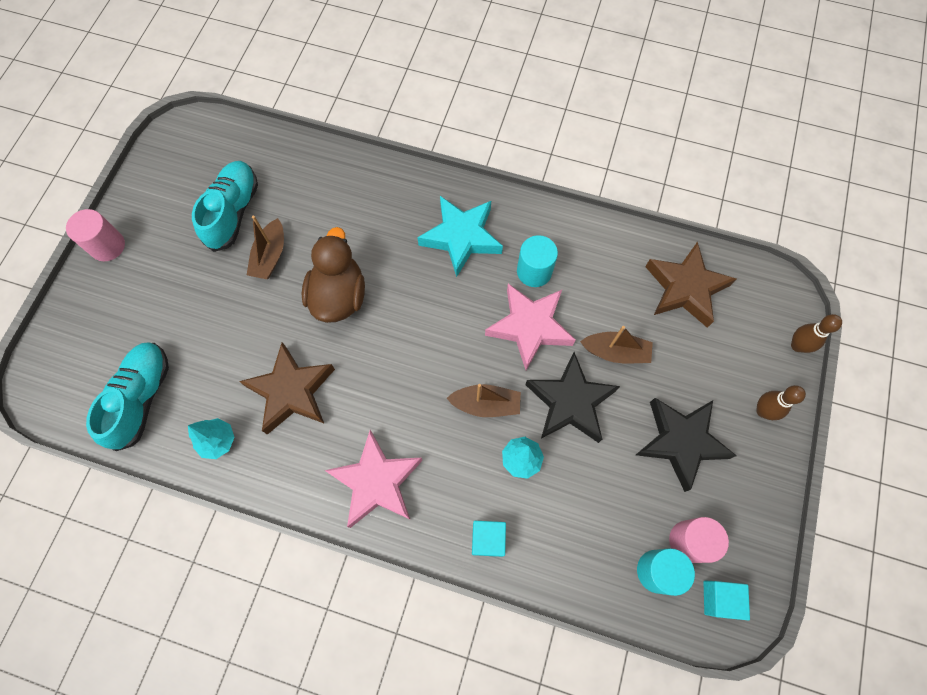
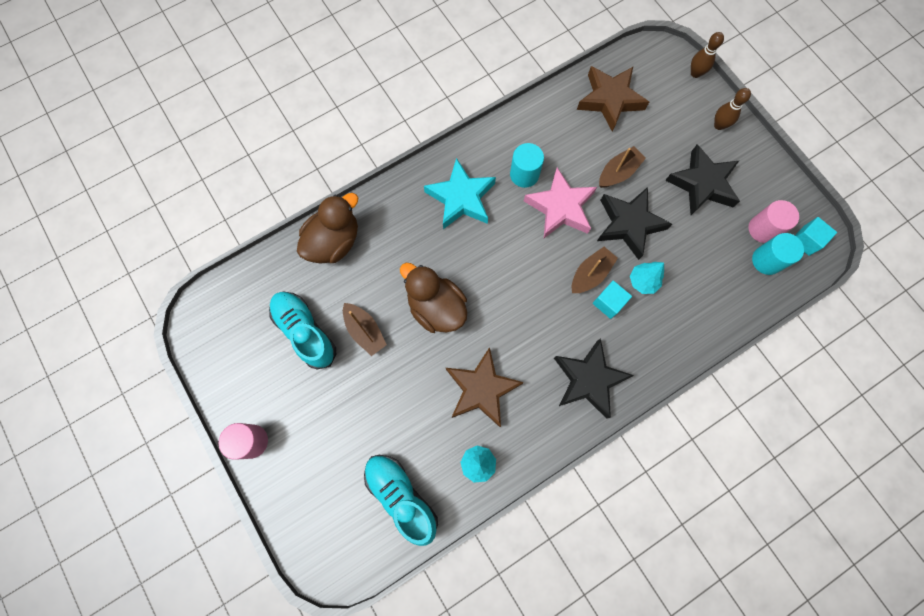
camera: 50 degrees left, 5 degrees up
pink star [324,430,422,528] -> black star [554,338,634,419]
turquoise cube [472,521,506,557] -> turquoise cube moved to [593,281,632,319]
none -> brown duck [297,193,358,264]

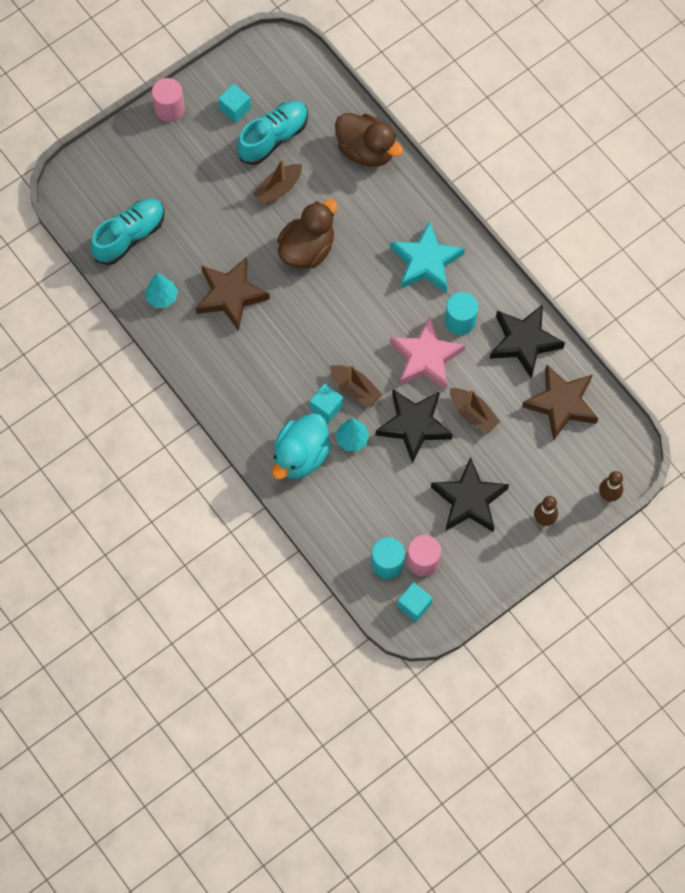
camera: 85 degrees right, 5 degrees down
black star [554,338,634,419] -> black star moved to [490,304,565,379]
none -> turquoise cube [218,84,251,123]
none -> turquoise duck [272,413,331,480]

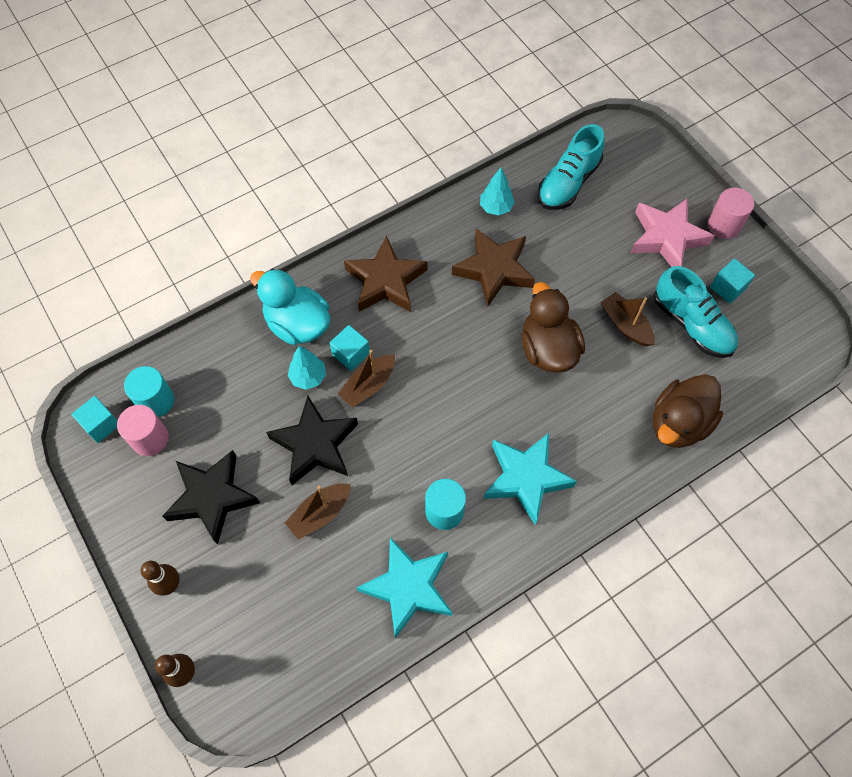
camera: 95 degrees right, 5 degrees down
turquoise shoe [91,199,165,265] -> turquoise shoe turned 75 degrees clockwise [538,124,605,210]
brown duck [277,199,338,269] -> brown duck turned 150 degrees counterclockwise [522,282,585,373]
pink star [390,316,465,390] -> pink star moved to [631,198,714,267]
black star [490,304,565,379] -> turquoise star [356,537,452,639]
brown star [522,365,598,440] -> brown star moved to [344,236,427,312]

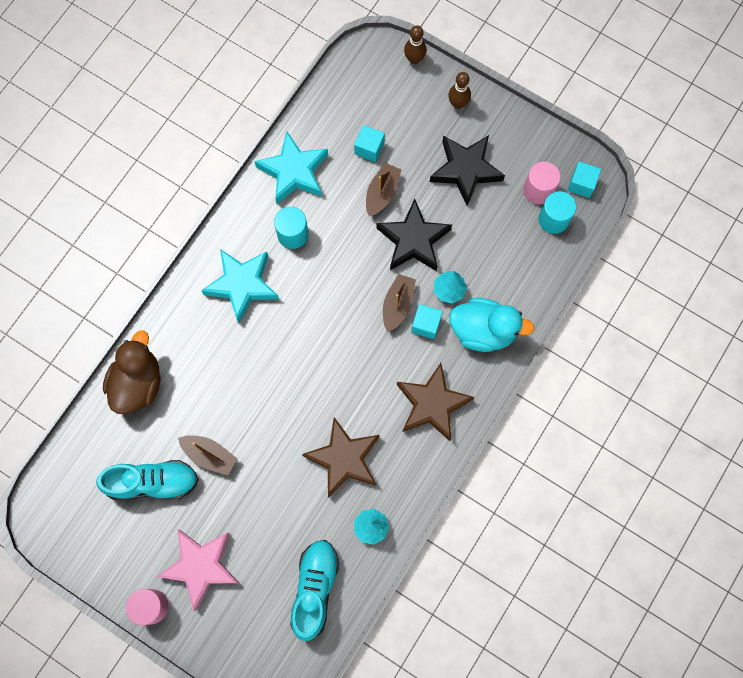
camera: 155 degrees right, 10 degrees up
brown duck [522,282,585,373] -> none
turquoise shoe [654,266,738,358] -> turquoise shoe turned 150 degrees clockwise [96,460,199,500]
turquoise cube [710,259,755,303] -> turquoise cube moved to [354,125,385,162]

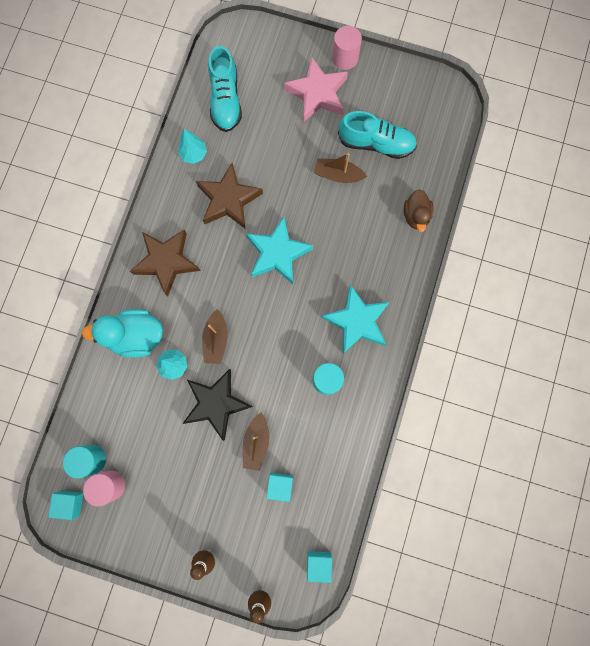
camera: 165 degrees right, 5 degrees up
turquoise shoe [96,460,199,500] -> turquoise shoe turned 150 degrees counterclockwise [338,111,417,159]
brown duck [103,330,160,414] -> brown duck [404,189,434,232], size x0.64
turquoise star [254,131,328,204] -> turquoise star moved to [246,217,313,284]
turquoise cube [411,304,443,339] -> turquoise cube moved to [307,551,332,583]
black star [430,135,505,206] -> none

